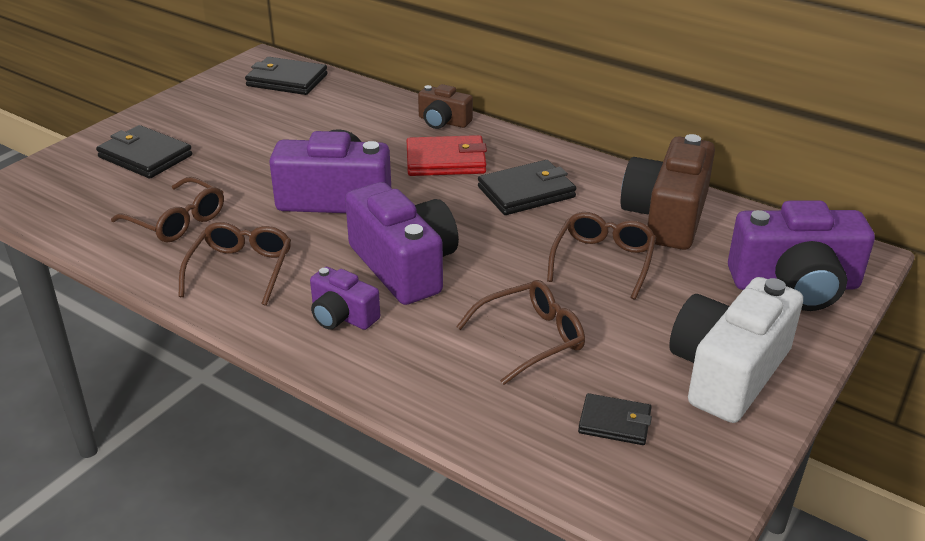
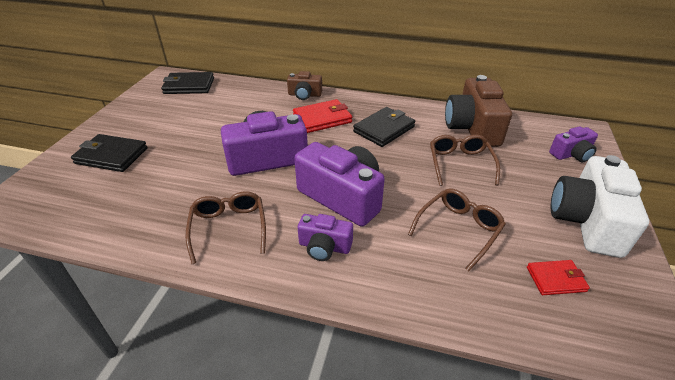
camera: 20 degrees left, 5 degrees up
brown glasses [111,177,224,242] -> none
black wallet [578,393,652,445] -> red wallet [527,260,590,295]
purple camera [728,200,875,311] -> purple camera [549,126,598,163], size x0.54

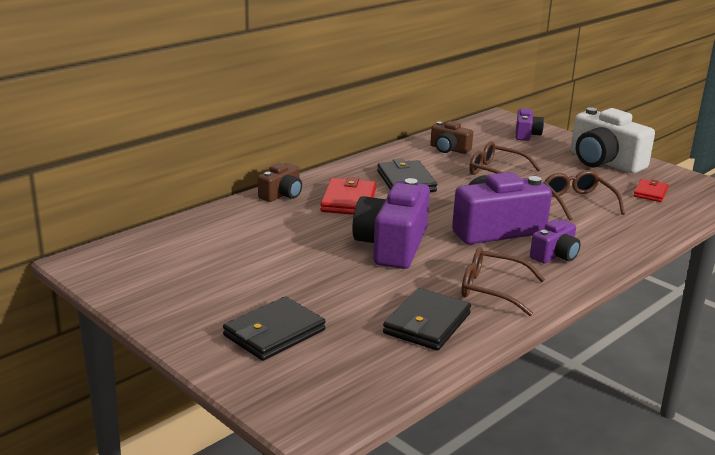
camera: 60 degrees left, 15 degrees down
black wallet [161,72,214,94] -> black wallet moved to [383,288,471,351]
brown camera [445,75,512,147] -> brown camera [430,121,473,154], size x0.54

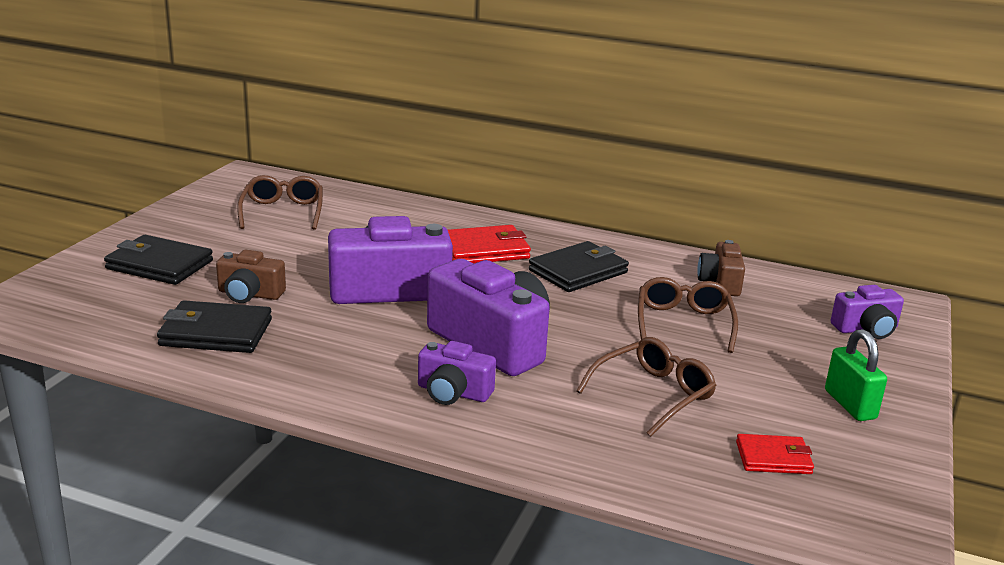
camera: 65 degrees right, 0 degrees up
brown camera [258,163,302,202] -> brown camera moved to [216,250,286,303]
brown glasses [461,247,545,316] -> brown glasses moved to [237,175,323,230]
white camera [571,107,655,173] -> green padlock [825,329,887,421]

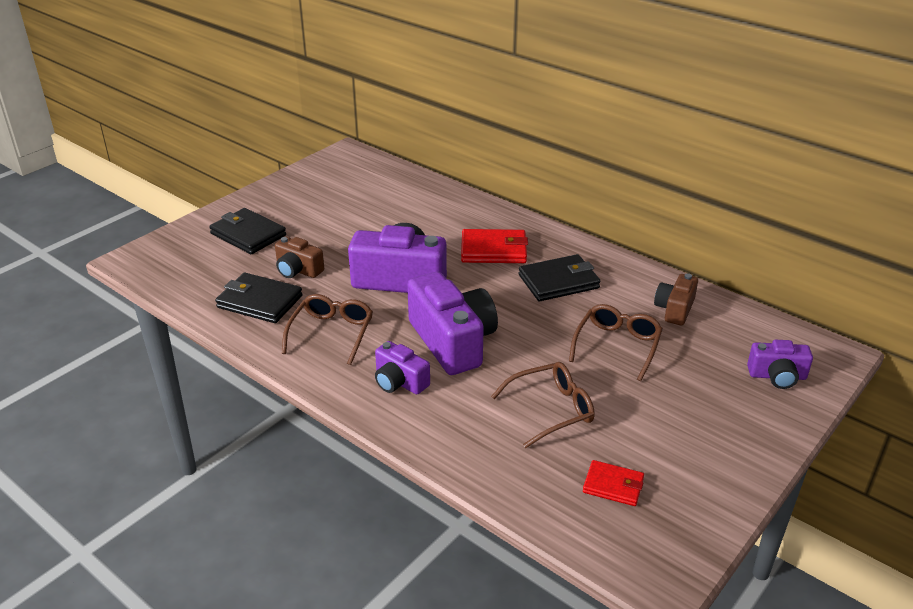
camera: 20 degrees right, 10 degrees up
brown glasses [237,175,323,230] -> brown glasses moved to [282,294,373,365]
green padlock [825,329,887,421] -> none

